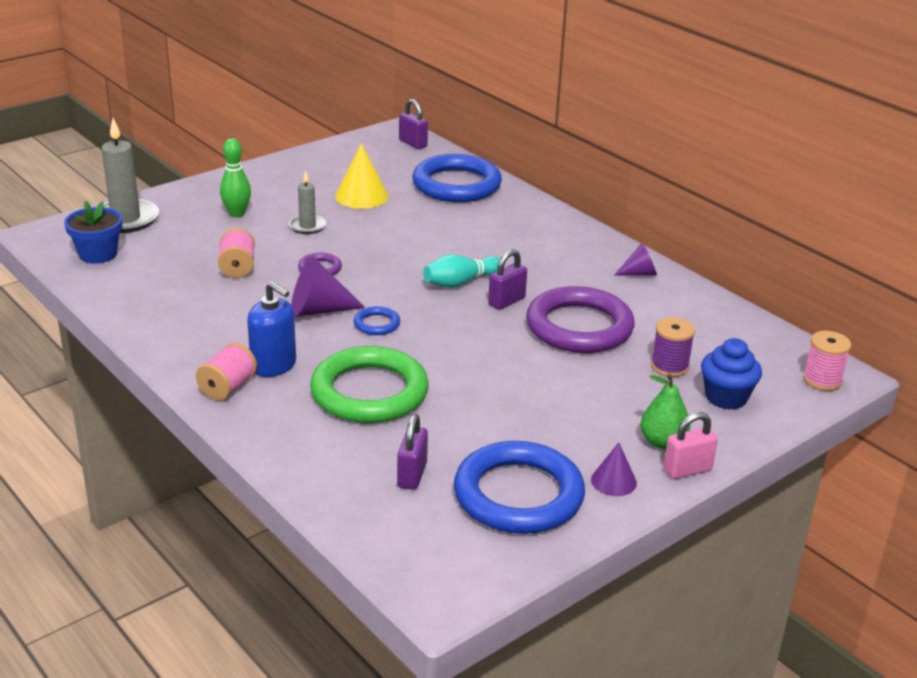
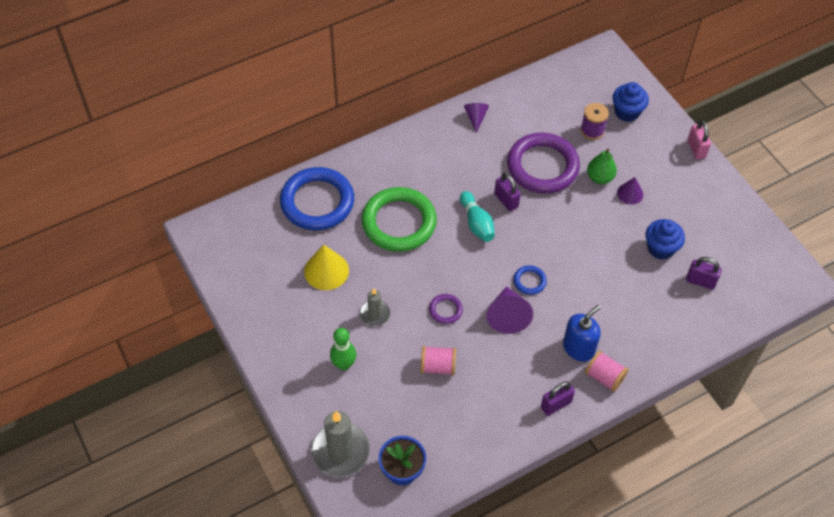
camera: 80 degrees left, 25 degrees up
green ring [310,346,429,423] -> green ring moved to [362,187,437,252]
purple padlock [399,99,428,149] -> purple padlock moved to [541,381,575,416]
blue ring [454,441,585,534] -> none
purple cone [591,442,637,496] -> purple cone moved to [617,177,643,205]
green pear [640,373,691,449] -> green pear moved to [587,149,617,184]
pink spool [803,331,851,391] -> none
none -> blue cupcake [646,219,685,260]

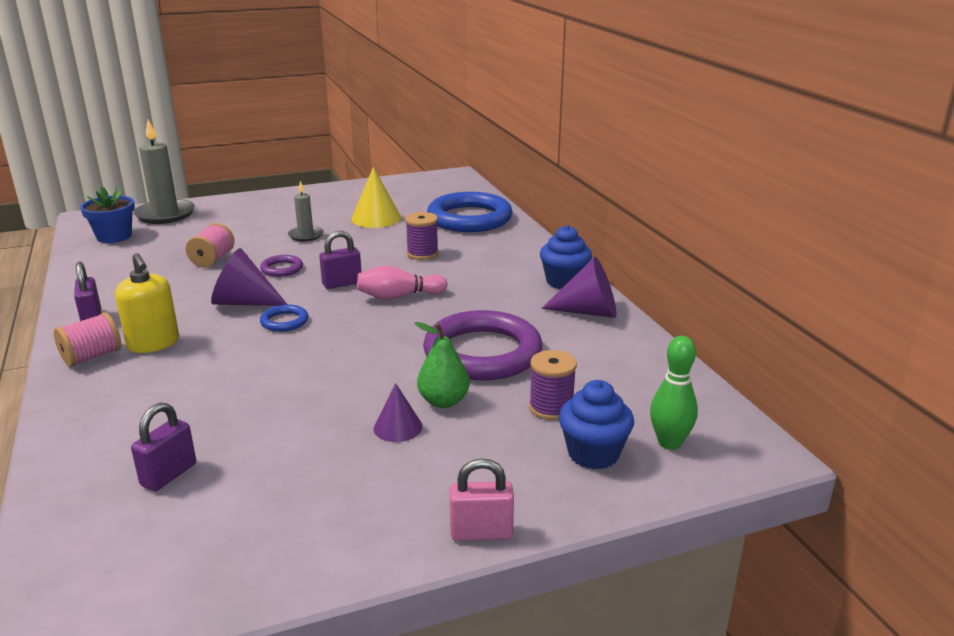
camera: 100 degrees right, 30 degrees down
green bowling pin [330,328,356,370] -> green bowling pin moved to [650,336,698,450]
green ring [362,187,437,252] -> purple spool [405,212,439,260]
turquoise bowling pin [460,191,495,242] -> pink bowling pin [357,266,448,300]
purple cone [464,103,489,133] -> purple cone [541,257,617,318], size x1.64
purple padlock [494,173,521,211] -> purple padlock moved to [319,231,361,289]
blue soap dispenser [563,305,601,362] -> yellow soap dispenser [115,253,179,353]
blue cupcake [646,219,685,260] -> blue cupcake moved to [540,225,592,289]

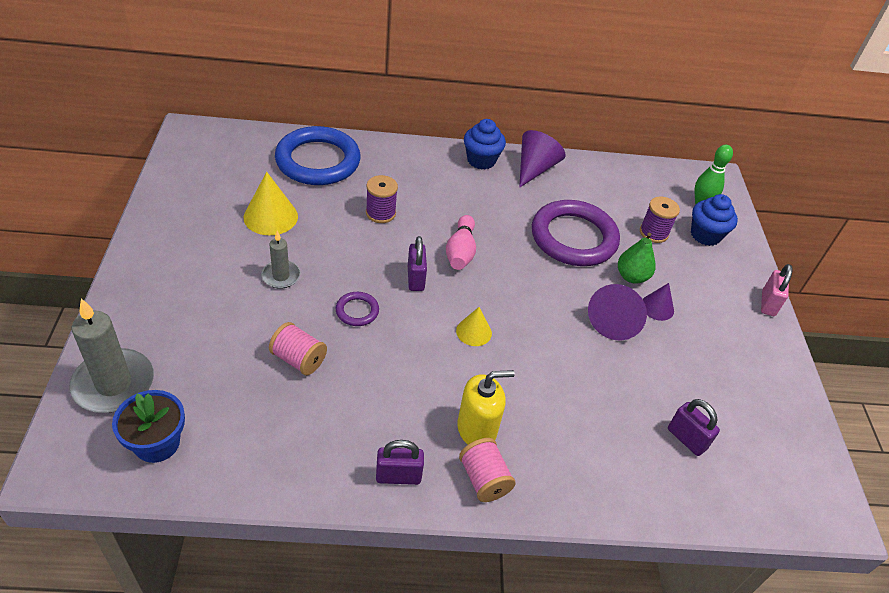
camera: 75 degrees left, 20 degrees up
purple cone [211,248,288,306] -> purple cone moved to [588,284,647,340]
blue ring [260,305,308,332] -> yellow cone [456,307,492,346]

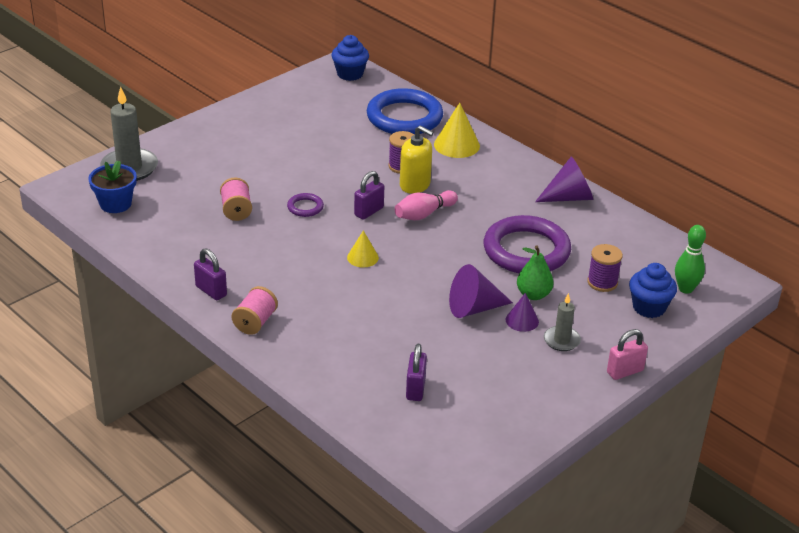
camera: 50 degrees right, 10 degrees down
yellow cone [244,172,298,235] -> yellow cone moved to [434,103,480,158]
grey candle [261,231,300,289] -> grey candle moved to [544,293,581,351]
yellow soap dispenser [457,370,515,444] -> yellow soap dispenser moved to [400,125,434,194]
blue cupcake [464,119,506,170] -> blue cupcake moved to [331,35,369,81]

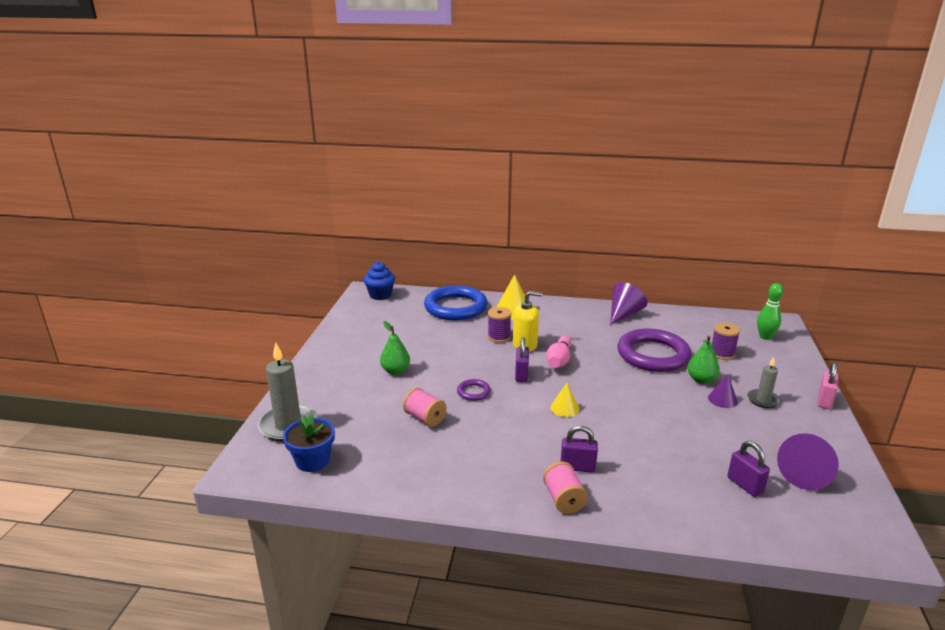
camera: 35 degrees left, 10 degrees down
purple padlock [194,248,227,300] -> purple padlock moved to [561,426,598,473]
purple cone [449,264,513,318] -> purple cone moved to [777,433,839,490]
blue cupcake [629,263,677,318] -> none
none -> green pear [380,321,410,375]

